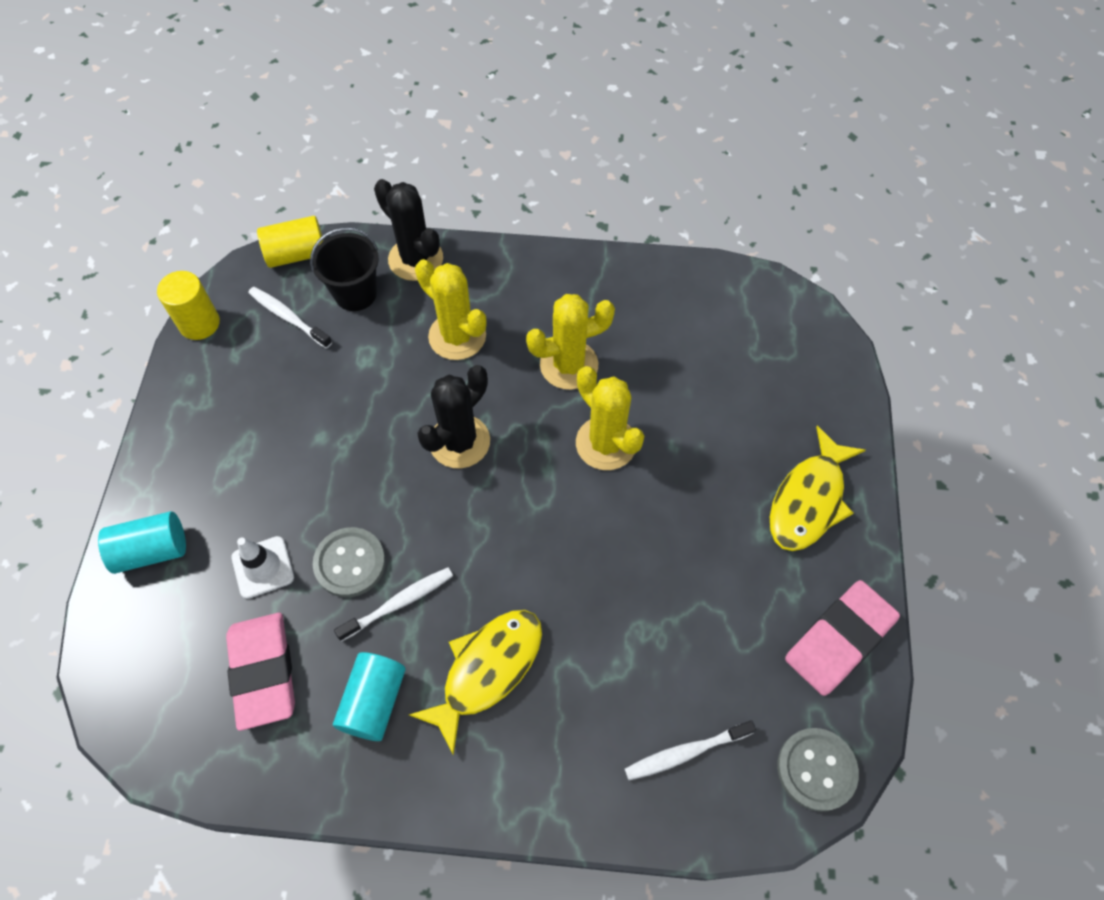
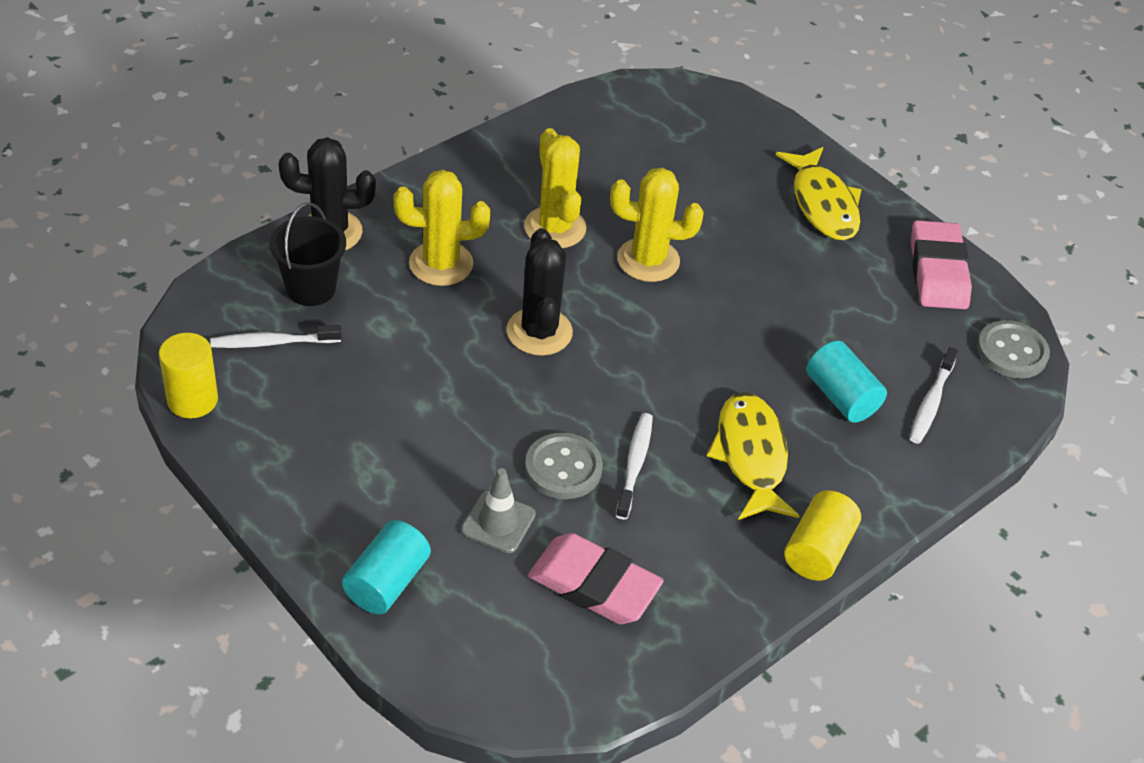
camera: 50 degrees left, 15 degrees down
white traffic cone [231,536,294,599] -> grey traffic cone [461,468,536,553]
yellow cylinder [257,216,324,268] -> yellow cylinder moved to [784,490,861,581]
turquoise cylinder [333,652,406,741] -> turquoise cylinder moved to [806,341,887,423]
yellow cactus [526,294,615,390] -> yellow cactus turned 45 degrees counterclockwise [524,128,586,248]

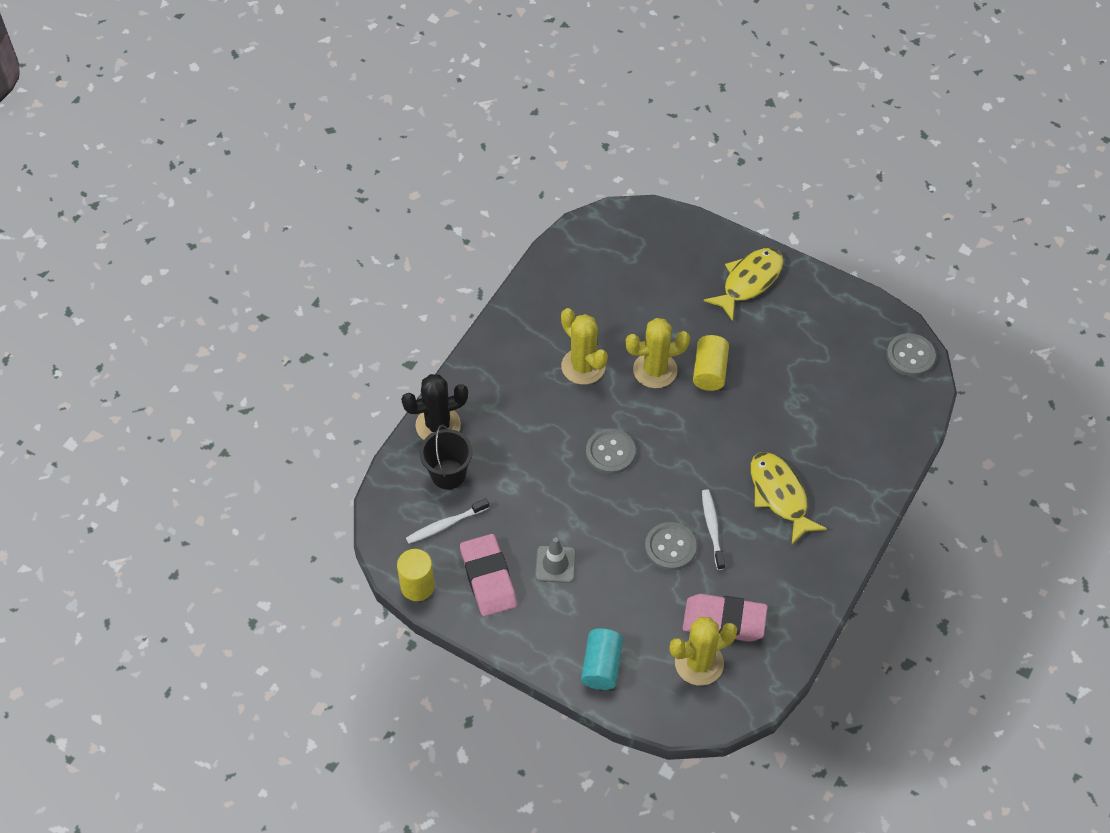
camera: 15 degrees left, 10 degrees up
yellow cactus [394,170,490,286] -> yellow cactus moved to [669,617,737,685]
grey traffic cone [461,468,536,553] -> grey traffic cone moved to [535,537,576,583]
black cactus [507,228,573,356] -> grey button [586,428,636,474]
yellow fish [776,147,862,240] -> yellow fish turned 105 degrees counterclockwise [704,248,784,321]
yellow cylinder [784,490,861,581] -> yellow cylinder moved to [693,335,729,391]
turquoise cylinder [806,341,887,423] -> none
white toothbrush [910,347,958,444] -> none
pink eraser [911,220,972,309] -> pink eraser moved to [460,534,517,617]

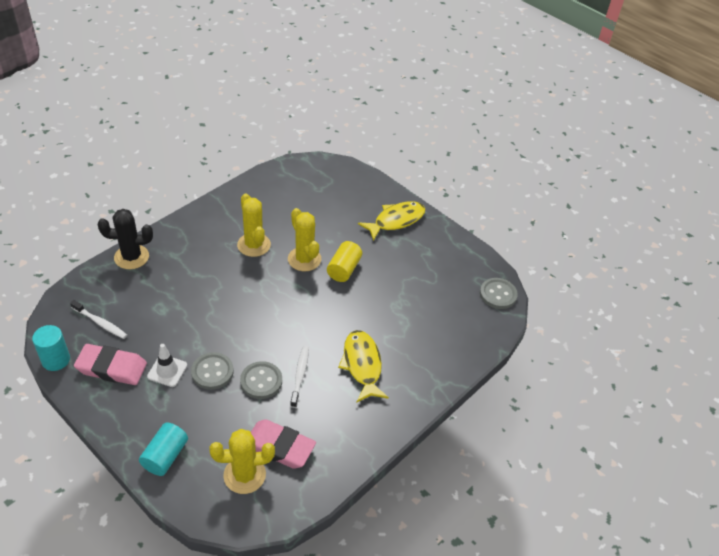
camera: 10 degrees right, 10 degrees down
yellow cylinder [397,549,435,601] -> turquoise cylinder [32,325,70,371]
white toothbrush [406,498,489,544] -> white toothbrush turned 135 degrees counterclockwise [70,300,127,339]
black bucket [420,425,473,490] -> none
pink eraser [460,534,517,617] -> pink eraser turned 75 degrees counterclockwise [74,344,147,385]
grey traffic cone [535,537,576,583] -> white traffic cone [147,344,187,387]
grey button [586,428,636,474] -> grey button moved to [191,352,234,390]
yellow cactus [625,318,690,388] -> yellow cactus turned 60 degrees clockwise [288,208,321,271]

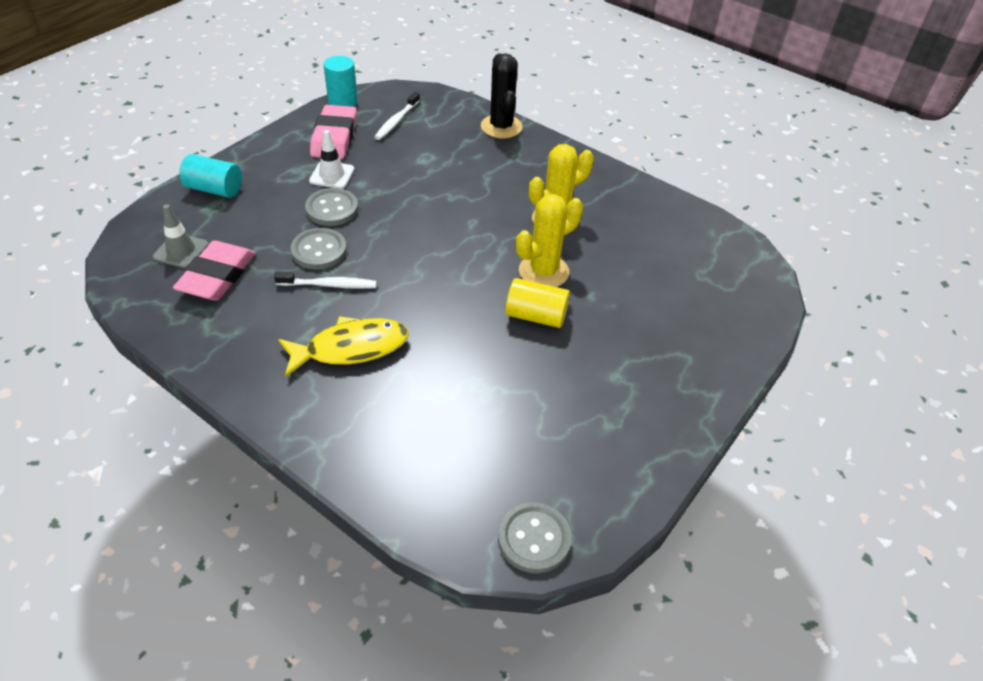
camera: 85 degrees right, 0 degrees up
yellow cactus [209,429,275,494] -> grey traffic cone [153,204,209,268]
yellow fish [358,201,425,241] -> none

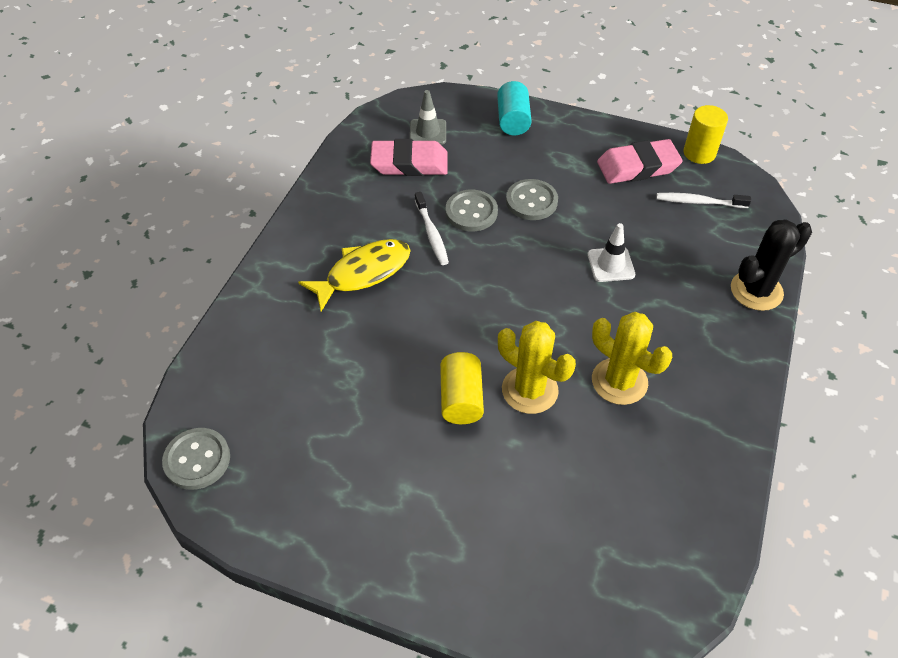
camera: 75 degrees right, 5 degrees up
yellow fish [278,316,409,377] -> yellow fish turned 90 degrees counterclockwise [298,239,411,311]
white traffic cone [309,130,354,189] -> white traffic cone moved to [588,223,635,282]
turquoise cylinder [323,56,358,107] -> yellow cylinder [683,105,728,164]

